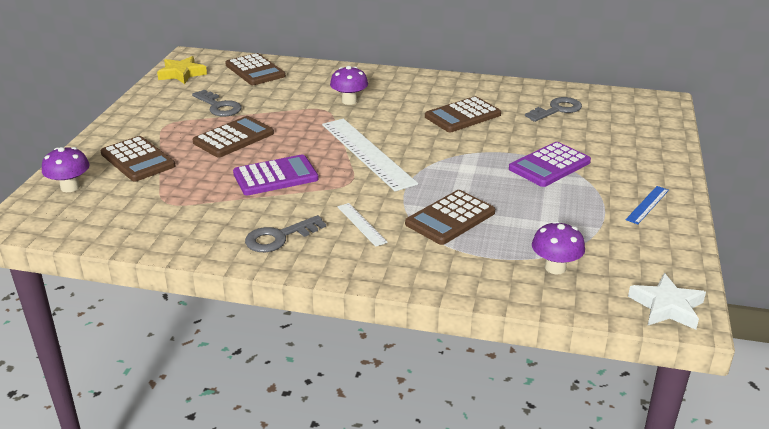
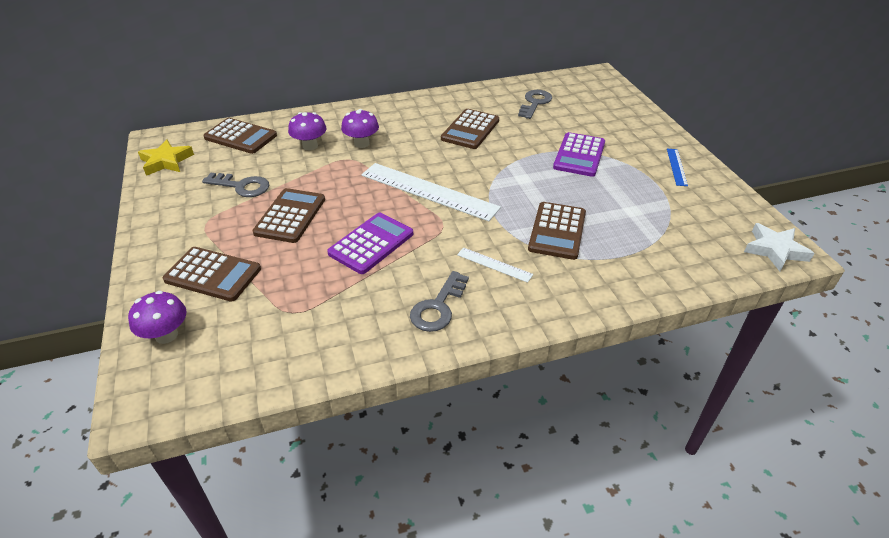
camera: 30 degrees left, 10 degrees up
purple mushroom [532,221,585,274] -> purple mushroom moved to [288,112,327,150]

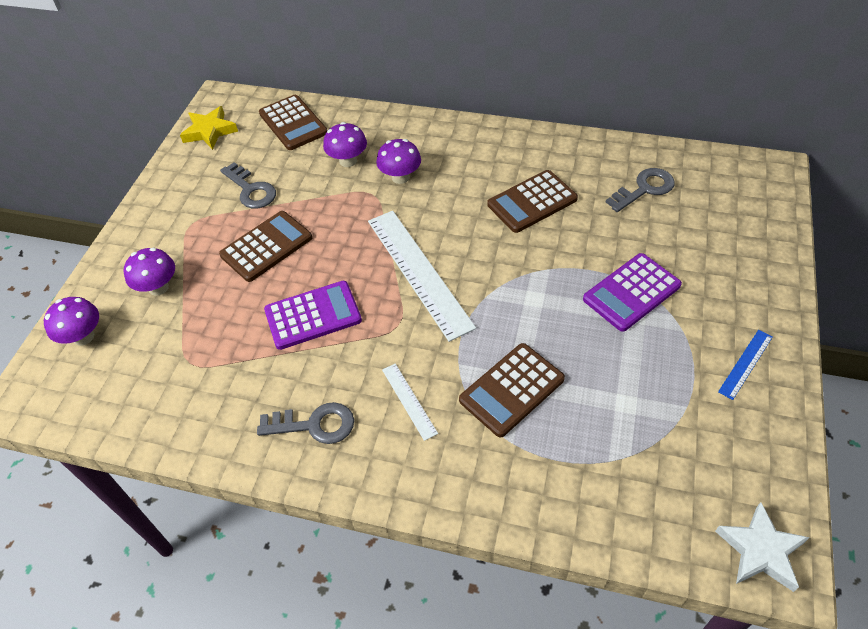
camera: 35 degrees right, 10 degrees up
brown calculator [163,247,261,302] -> purple mushroom [124,248,175,296]
grey key [410,271,469,332] -> grey key turned 150 degrees counterclockwise [257,402,354,444]

